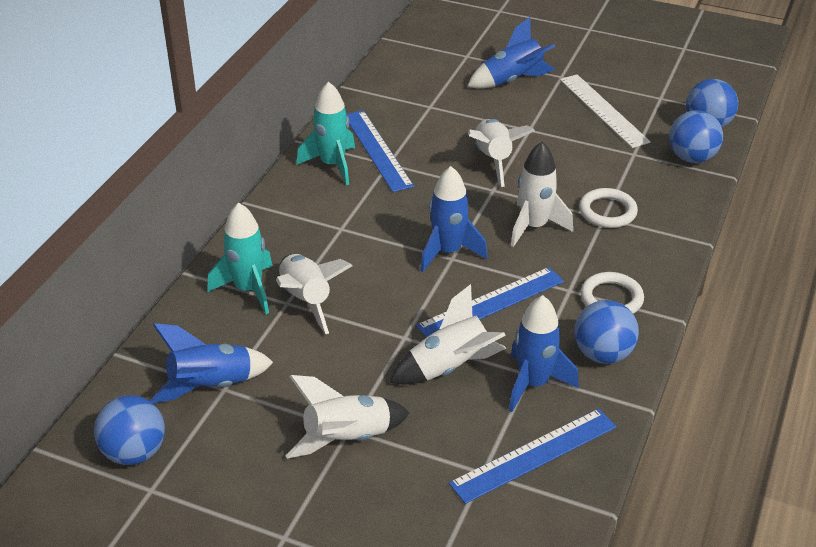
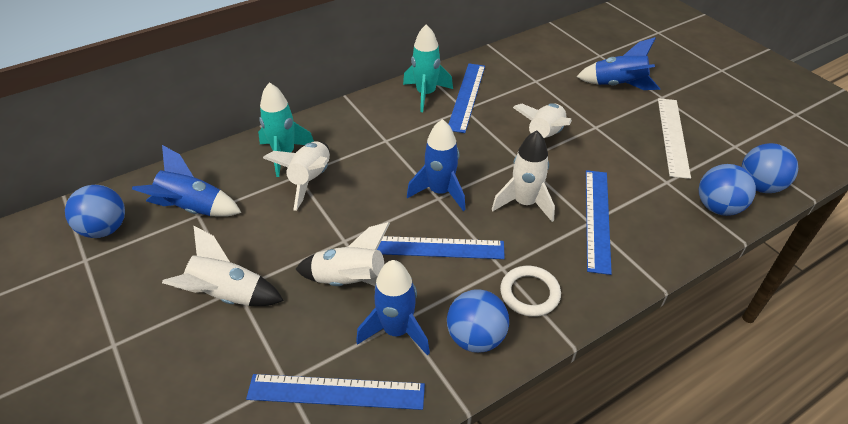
camera: 35 degrees right, 5 degrees up
white ring [579,188,638,228] -> blue ruler [586,170,612,275]

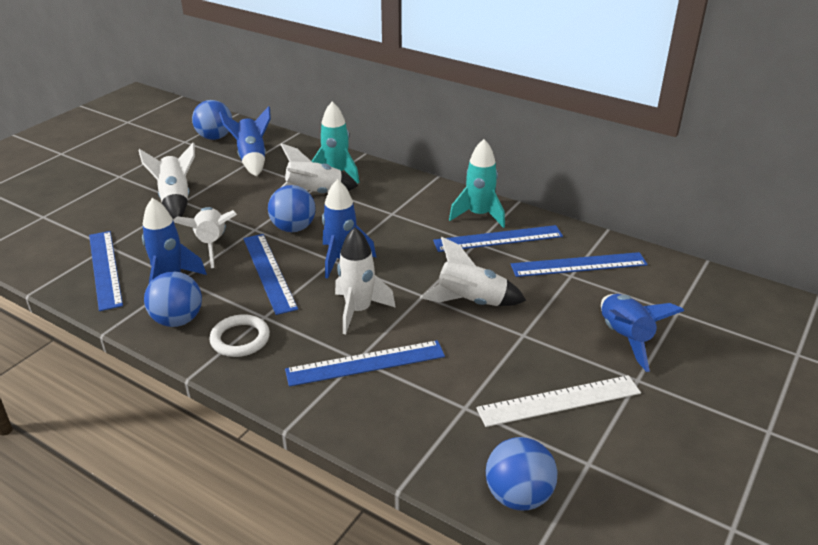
camera: 65 degrees right, 10 degrees down
blue ball [699,164,756,216] -> blue ball moved to [268,185,316,232]
none -> blue ruler [511,252,648,277]

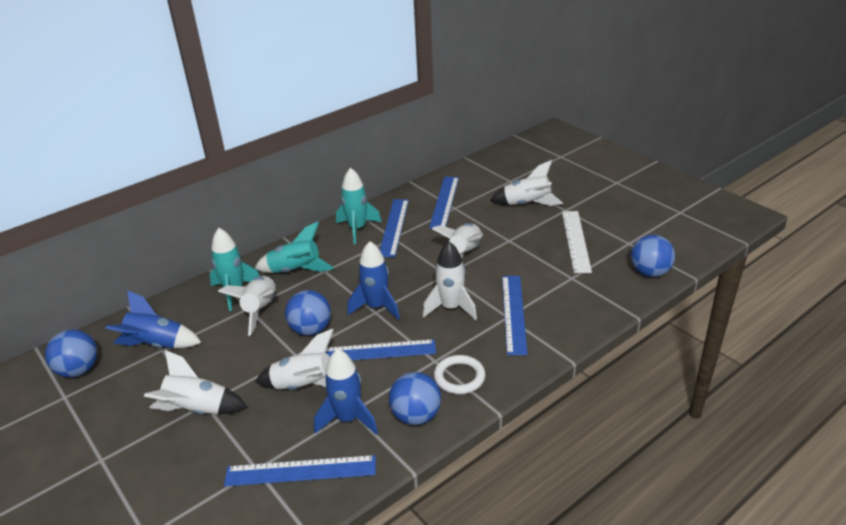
camera: 70 degrees left, 0 degrees up
blue rocket [601,294,684,372] -> white rocket [490,160,563,206]
none -> turquoise rocket [255,222,334,273]

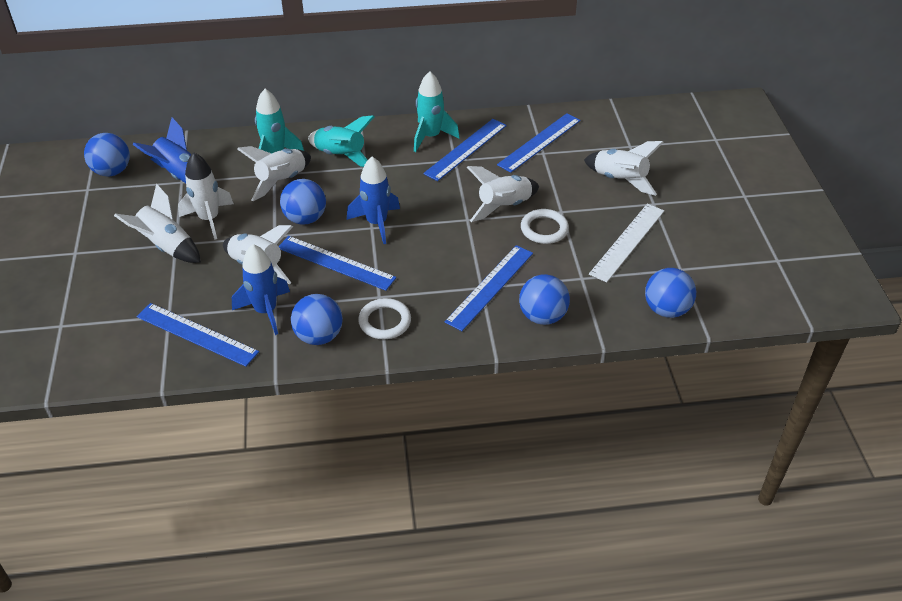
camera: 30 degrees right, 10 degrees up
white rocket [423,242,477,320] -> white rocket moved to [178,152,234,240]
none -> blue ball [519,274,570,325]
none -> white ring [521,209,569,244]

